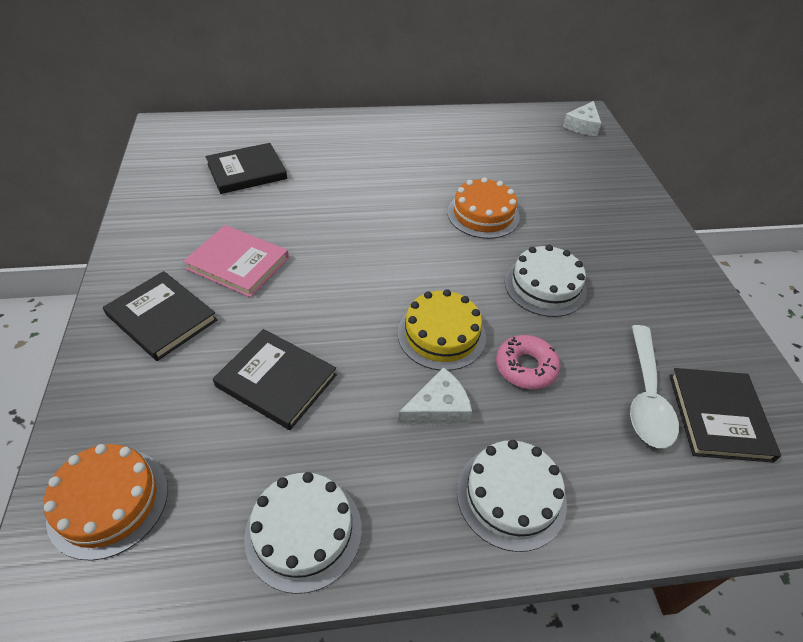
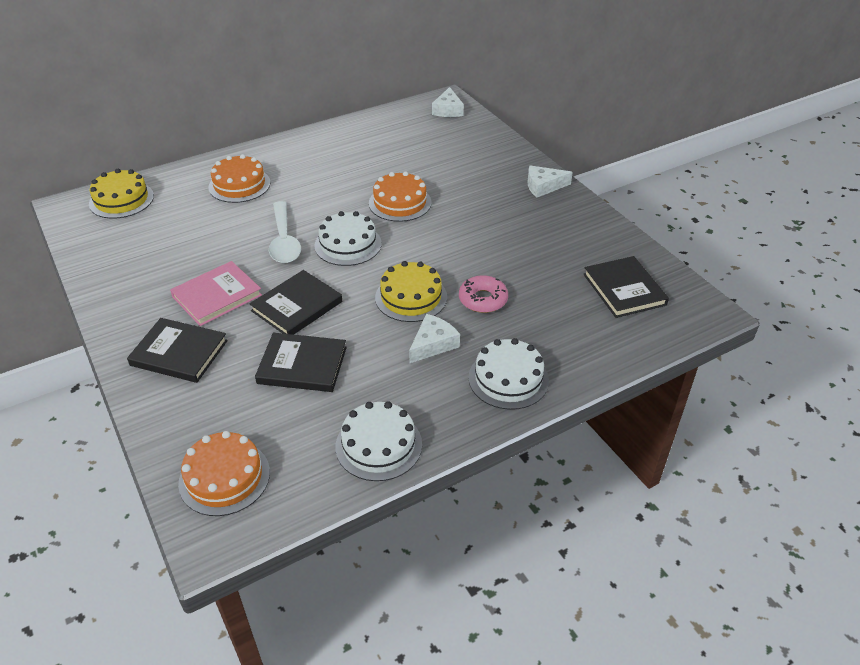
camera: 20 degrees left, 5 degrees down
pink book [183,225,289,298] -> pink book turned 45 degrees counterclockwise [170,261,262,326]
black book [206,143,287,194] -> black book moved to [250,270,342,335]
white cake [505,245,587,317] -> white cake moved to [315,211,382,266]
white spoon [630,325,679,448] -> white spoon moved to [269,201,301,263]
none -> yellow cake [89,169,154,219]
none -> orange cake [208,154,271,203]
none -> white cheese [527,165,573,198]

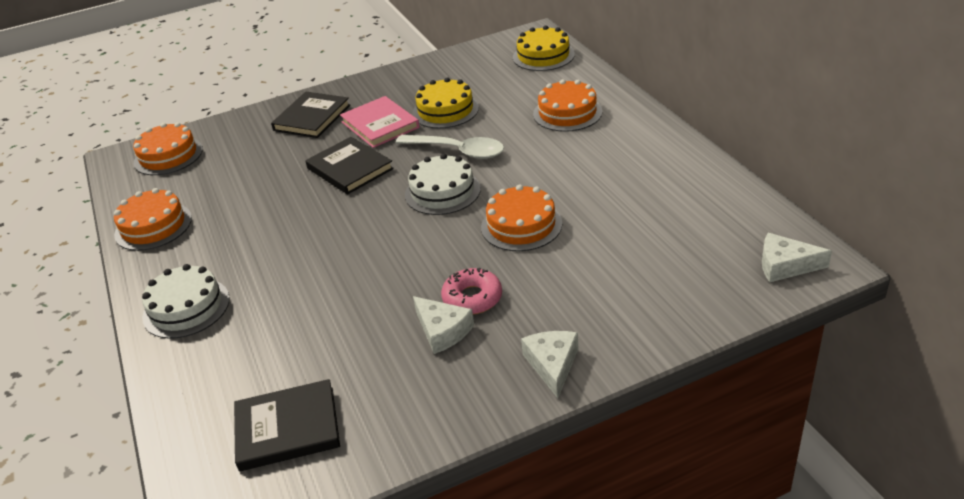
camera: 100 degrees right, 5 degrees down
black book [255,333,347,392] -> none
white spoon [269,201,301,263] -> white spoon turned 150 degrees counterclockwise [396,135,504,159]
white cake [335,401,422,481] -> orange cake [114,188,192,251]
yellow cake [375,261,447,322] -> yellow cake moved to [412,77,479,128]
white cheese [409,314,460,363] -> white cheese moved to [413,296,474,354]
pink donut [459,275,508,313] -> pink donut moved to [441,268,502,315]

